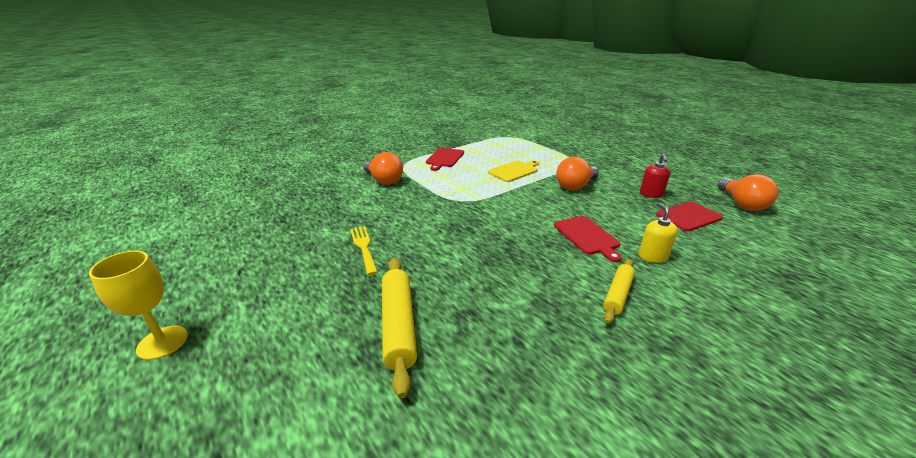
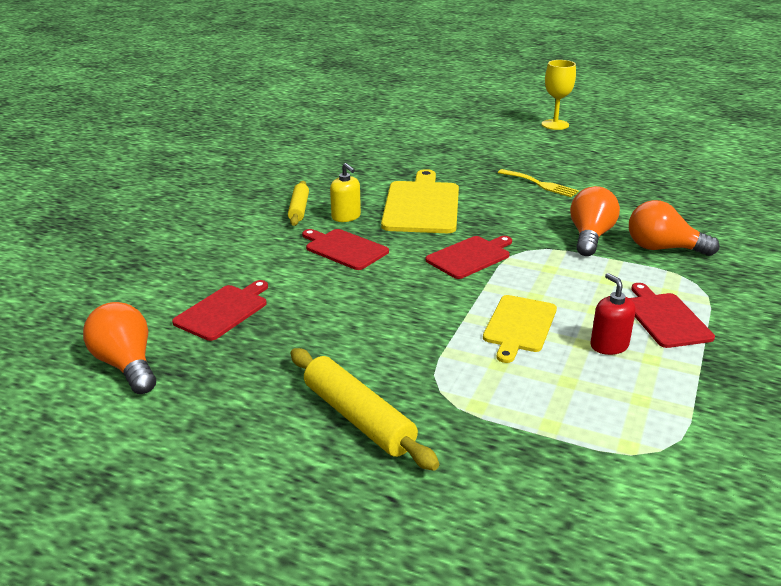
camera: 150 degrees right, 0 degrees up
yellow rolling pin [382,258,417,398] -> yellow rolling pin moved to [290,348,439,471]
orange light bulb [556,157,599,190] -> orange light bulb moved to [570,186,620,256]
yellow soap dispenser [639,203,678,263] -> yellow soap dispenser moved to [330,163,361,222]
red soap dispenser [640,154,671,198] -> red soap dispenser moved to [590,273,636,355]
none -> yellow cutting board [381,169,459,233]
none -> red cutting board [426,236,512,279]

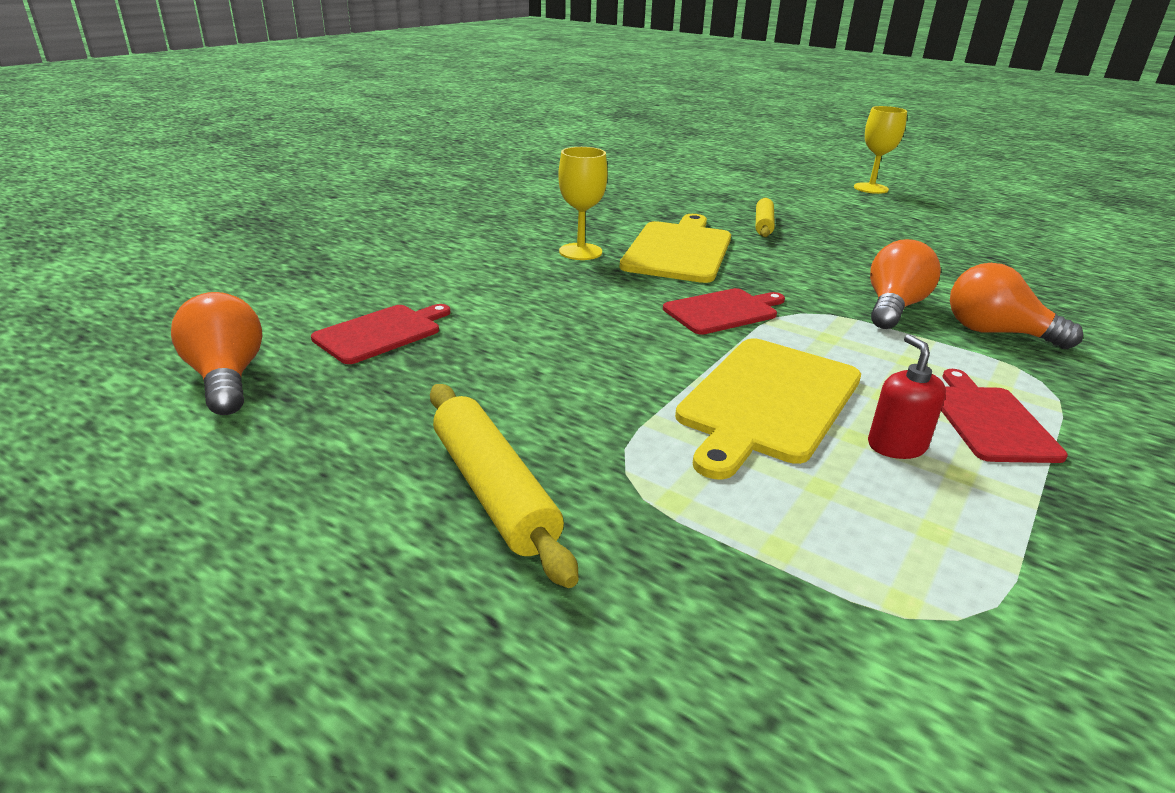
camera: 10 degrees right, 0 degrees up
yellow rolling pin [288,181,309,226] -> yellow rolling pin moved to [756,197,775,237]
red cutting board [302,229,389,270] -> none
yellow soap dispenser [330,163,361,222] -> yellow goblet [558,147,607,260]
yellow cutting board [483,295,557,363] -> yellow cutting board [675,338,861,479], size x1.59
yellow fork [498,169,579,197] -> none

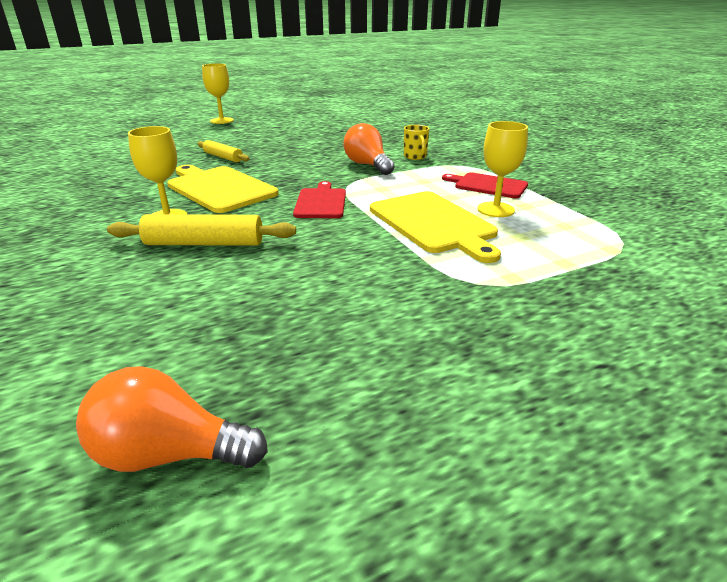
camera: 60 degrees left, 0 degrees up
red cutting board [311,304,451,364] -> none
yellow rolling pin [430,384,579,588] -> yellow rolling pin moved to [107,214,296,246]
red soap dispenser [868,334,946,459] -> yellow goblet [477,121,528,217]
orange light bulb [950,263,1083,349] -> yellow mug [404,125,429,160]

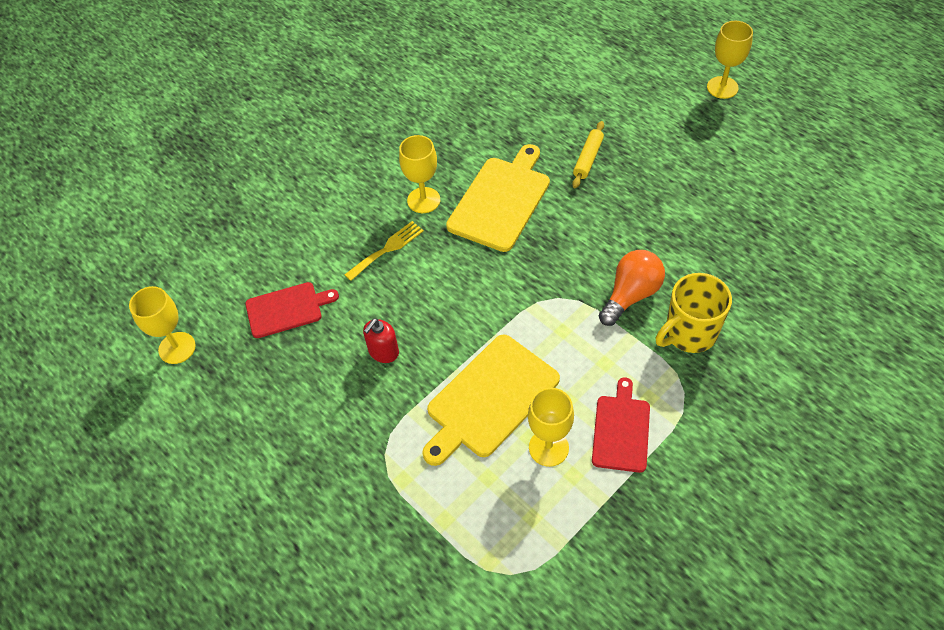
camera: 75 degrees right, 25 degrees up
orange light bulb [76,366,268,472] -> yellow goblet [129,286,196,364]
yellow rolling pin [107,214,296,246] -> yellow fork [345,221,424,281]
red cutting board [293,181,346,218] -> red cutting board moved to [245,282,339,338]
yellow mug [404,125,429,160] -> yellow mug [656,273,732,353], size x1.70
none -> red soap dispenser [363,319,399,363]

